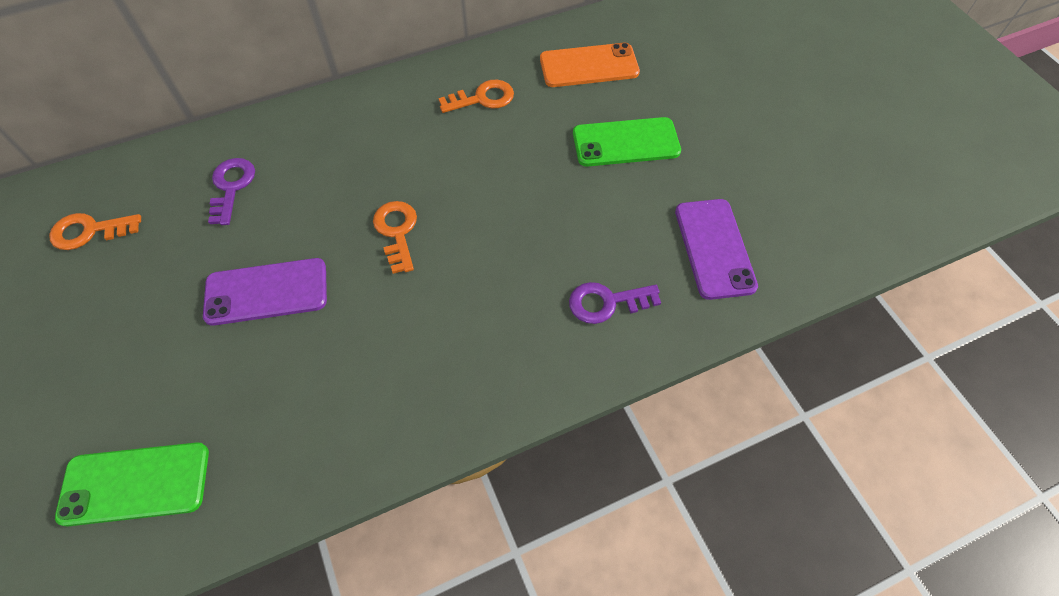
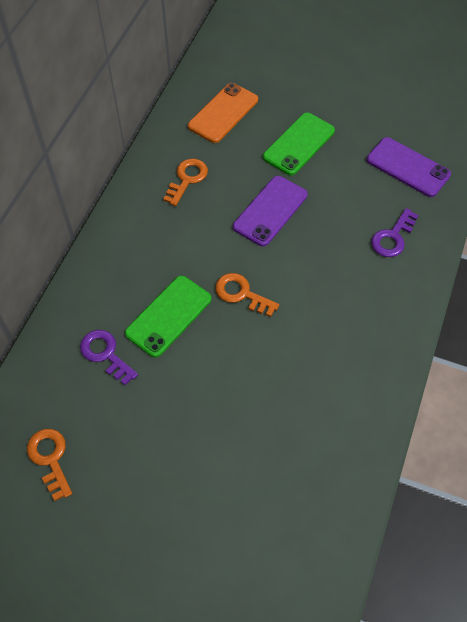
camera: 45 degrees left, 0 degrees up
orange key [49,213,141,250] -> orange key turned 120 degrees clockwise [27,429,72,501]
green phone [55,442,209,527] -> green phone moved to [125,276,211,357]
purple phone [203,258,327,326] -> purple phone moved to [233,176,308,246]

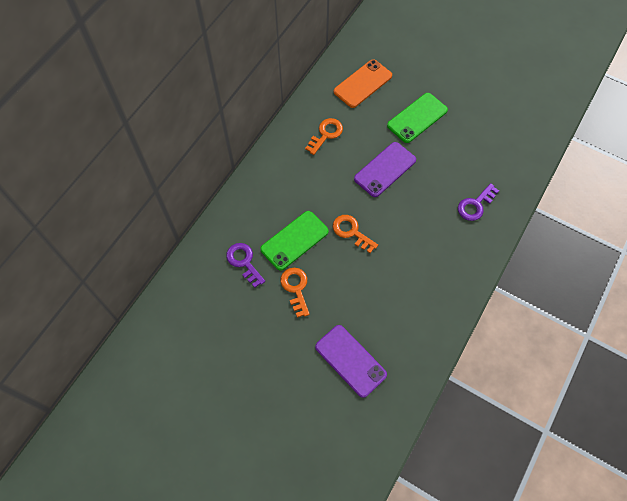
camera: 10 degrees right, 5 degrees up
orange key [27,429,72,501] -> orange key moved to [281,268,310,318]
purple phone [367,137,451,197] -> purple phone moved to [315,325,387,398]

